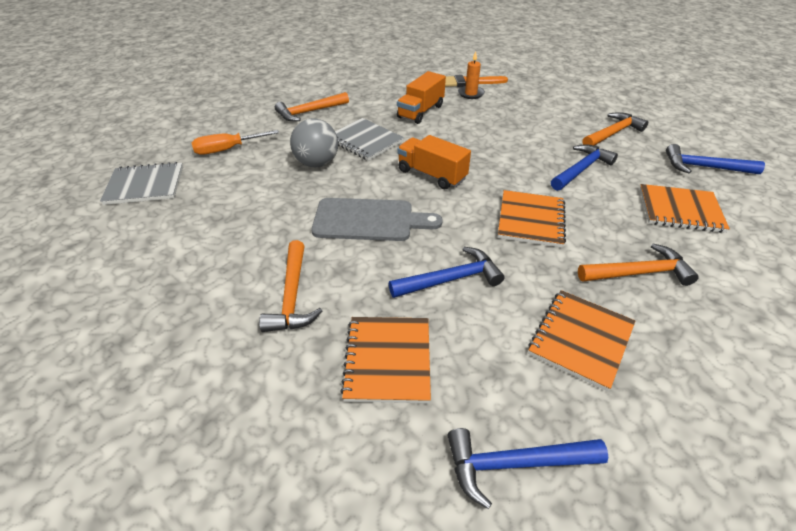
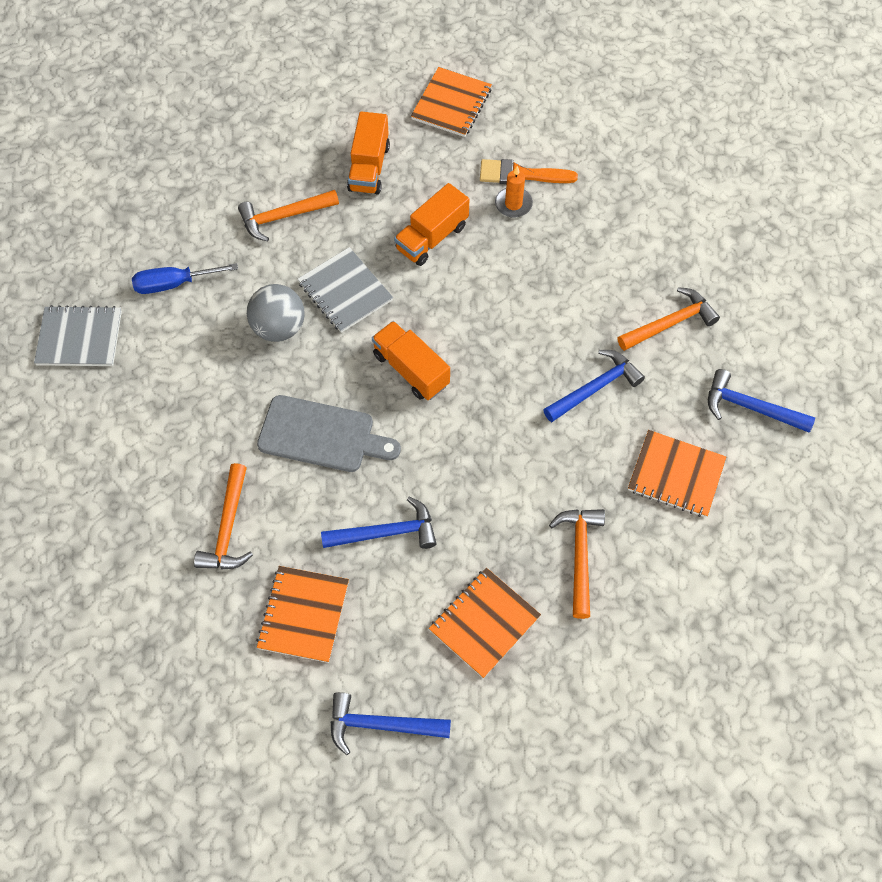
camera: 10 degrees right, 20 degrees up
orange screwdriver [191,130,279,155] -> blue screwdriver [132,263,238,294]
orange notebook [498,190,566,247] -> orange notebook moved to [411,67,492,137]
orange hammer [578,244,699,286] -> orange hammer turned 90 degrees counterclockwise [549,509,605,619]
none -> orange truck [347,111,390,195]

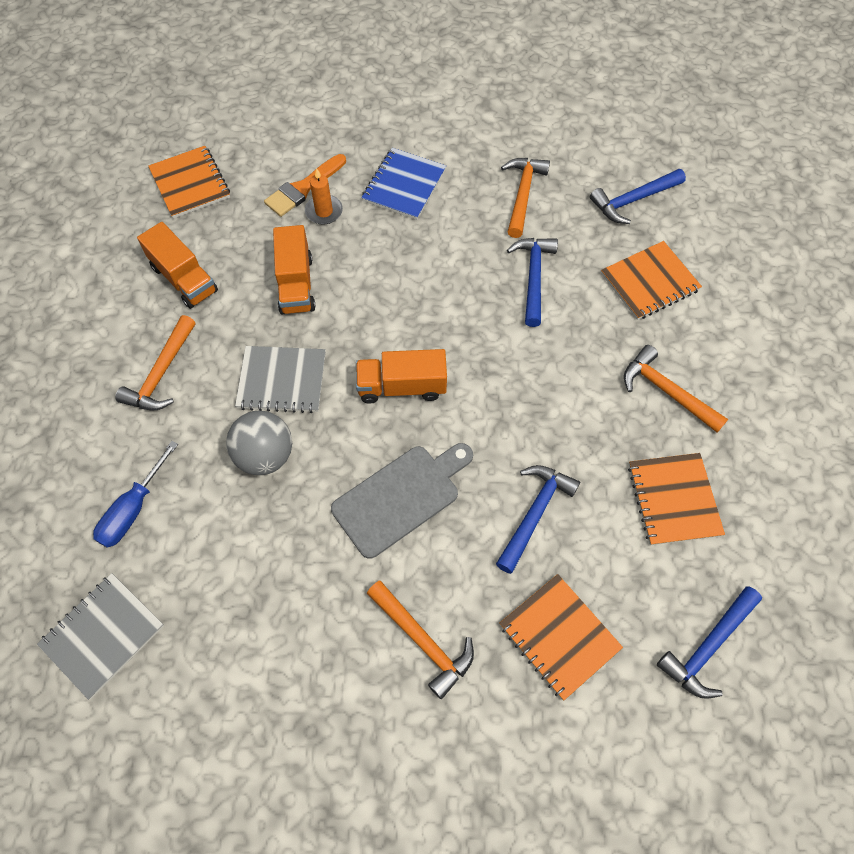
camera: 50 degrees left, 0 degrees up
none -> blue notebook [361,148,446,220]

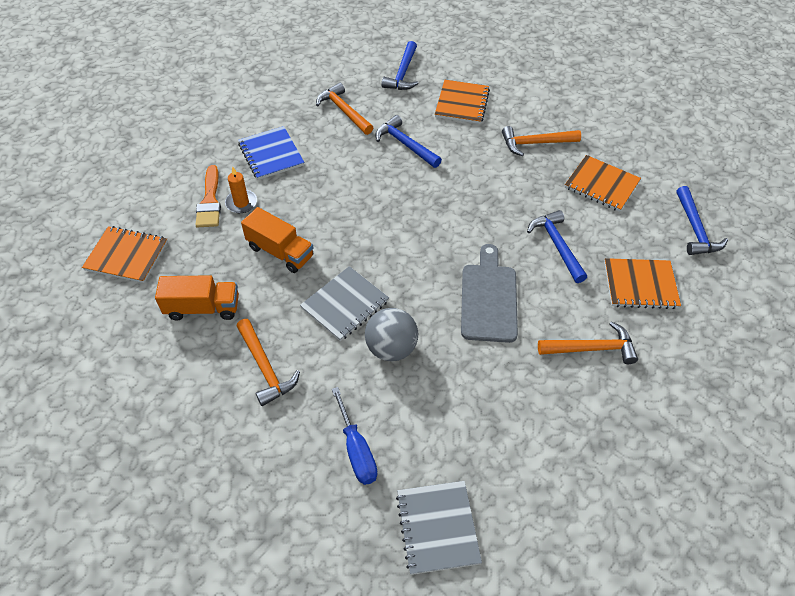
camera: 50 degrees left, 10 degrees down
orange truck [356,349,447,404] -> none

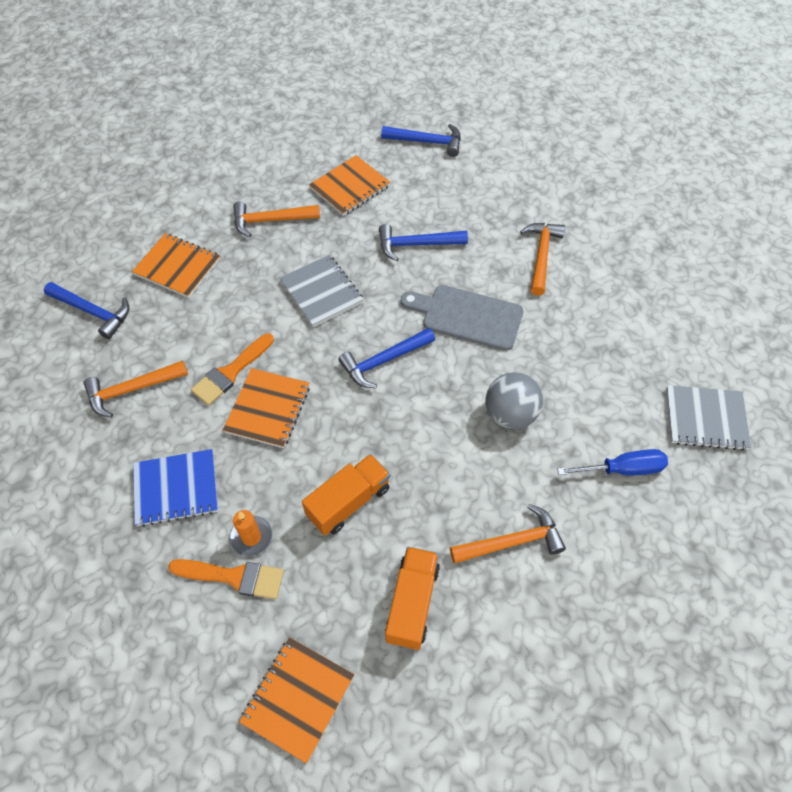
camera: 75 degrees left, 5 degrees up
grey notebook [300,266,389,341] -> grey notebook moved to [280,255,364,327]
blue hammer [375,115,442,168] -> blue hammer moved to [338,328,435,388]
orange hammer [502,126,581,156] -> orange hammer turned 75 degrees clockwise [233,201,320,237]
orange notebook [604,258,681,309] -> orange notebook moved to [223,368,310,448]
none -> orange brush [191,333,274,405]

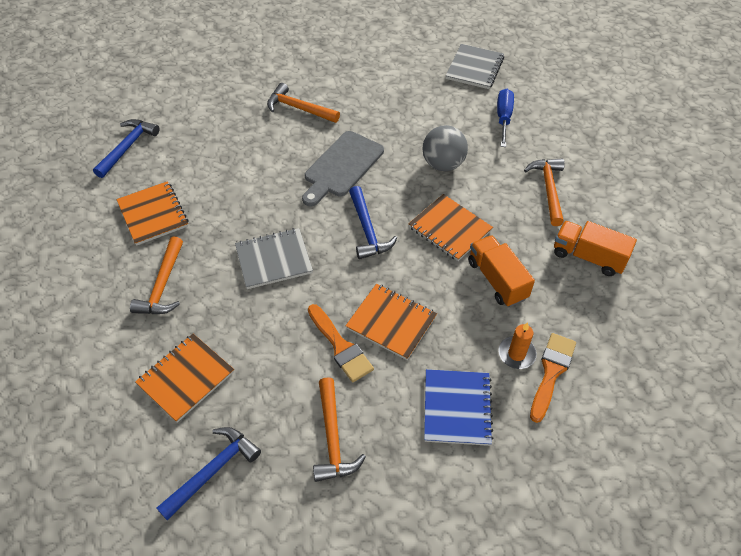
camera: 75 degrees left, 5 degrees down
orange notebook [239,637,354,764] -> orange notebook moved to [408,194,493,261]
blue hammer [379,224,468,261] -> none

